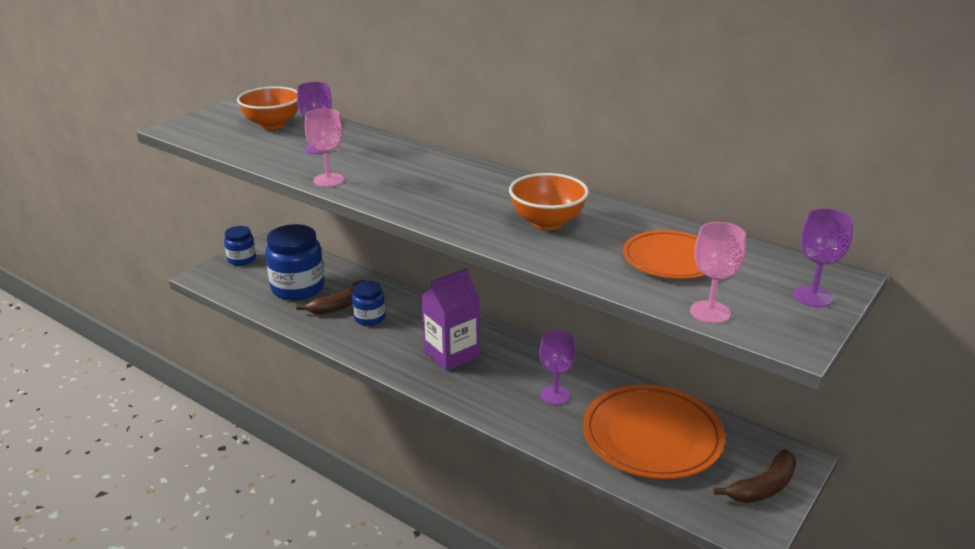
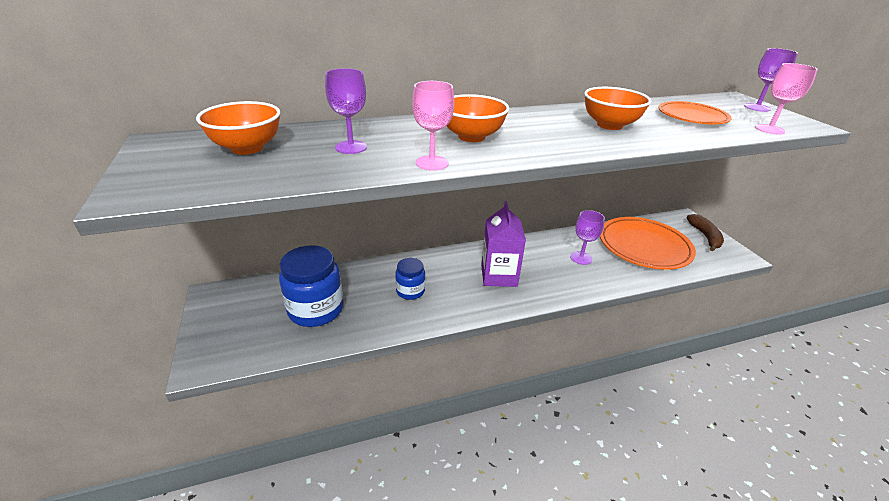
camera: 55 degrees left, 5 degrees up
blue jar [224,226,256,266] -> none
brown banana [296,280,365,315] -> none
none -> orange bowl [447,94,509,142]

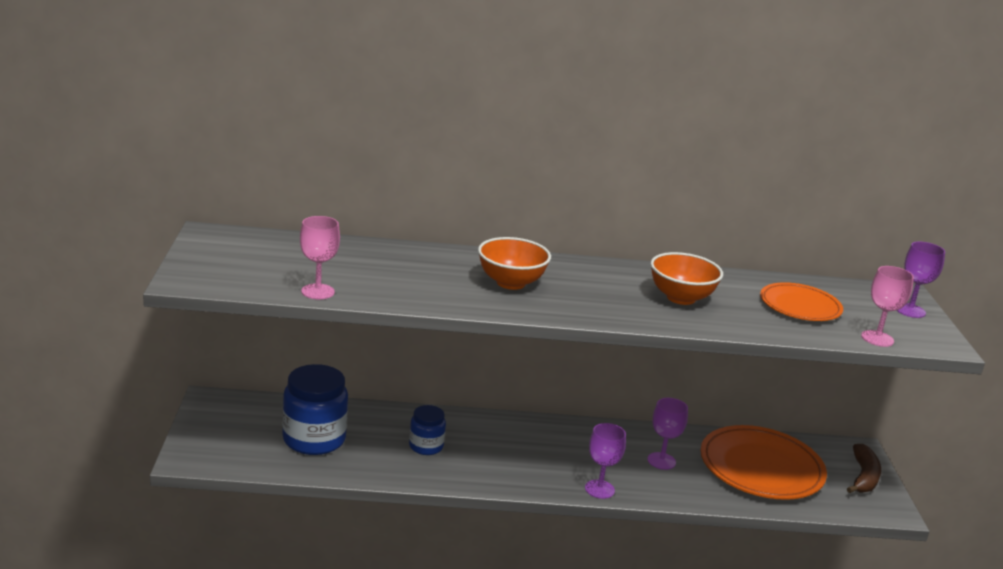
camera: 15 degrees right, 10 degrees down
orange bowl [196,101,281,155] -> none
purple goblet [325,68,367,154] -> purple goblet moved to [585,423,626,499]
pink goblet [412,81,454,171] -> pink goblet moved to [300,216,340,299]
purple carton [481,201,526,287] -> none

